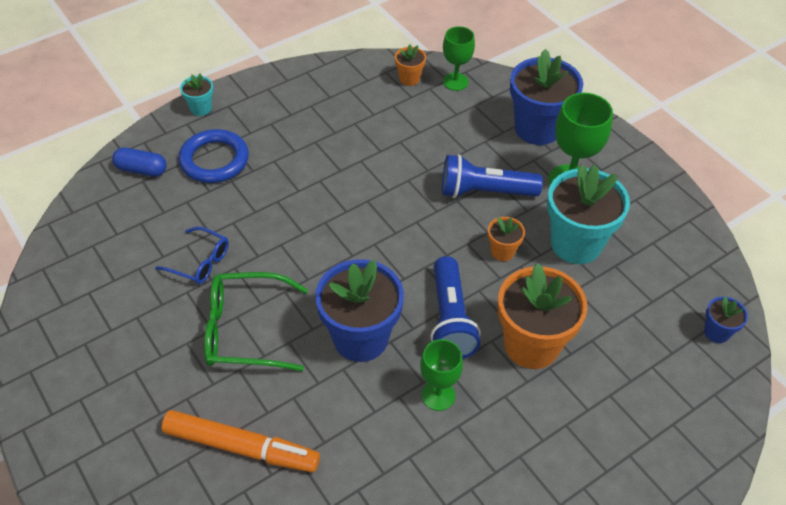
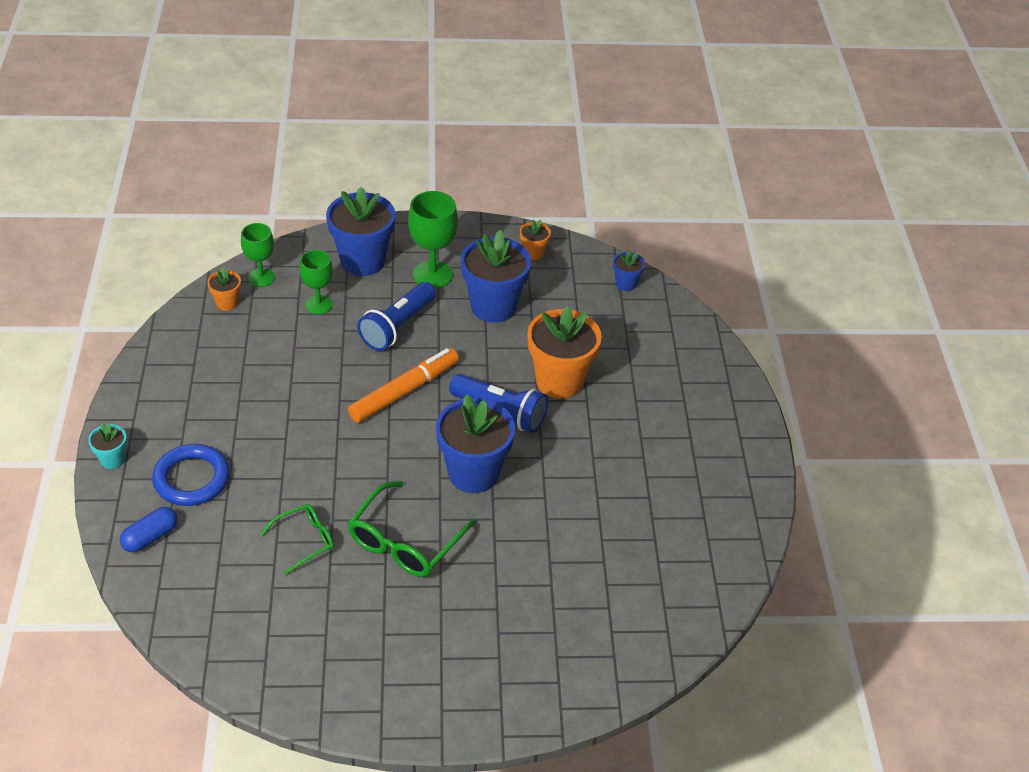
camera: 60 degrees left, 5 degrees down
blue glasses [155,227,229,284] -> green glasses [260,504,334,575]
orange marker [162,410,320,472] -> orange marker moved to [348,348,459,423]
green goblet [420,339,463,411] -> green goblet moved to [300,250,333,314]
orange flower pot [488,217,525,261] -> orange flower pot moved to [520,220,551,260]
turquoise flower pot [547,165,630,264] -> blue flower pot [461,230,531,323]

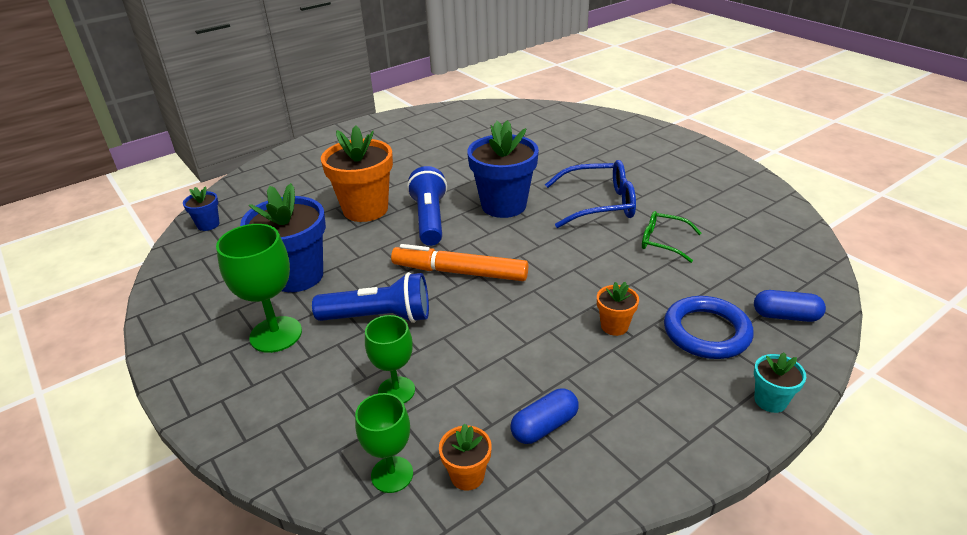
camera: 120 degrees left, 10 degrees down
blue flower pot [326,187,395,276] -> none
green glasses [348,481,476,577] -> blue glasses [545,160,636,228]
orange flower pot [520,220,551,260] -> orange flower pot moved to [597,282,639,336]
none -> blue capsule [510,389,579,444]

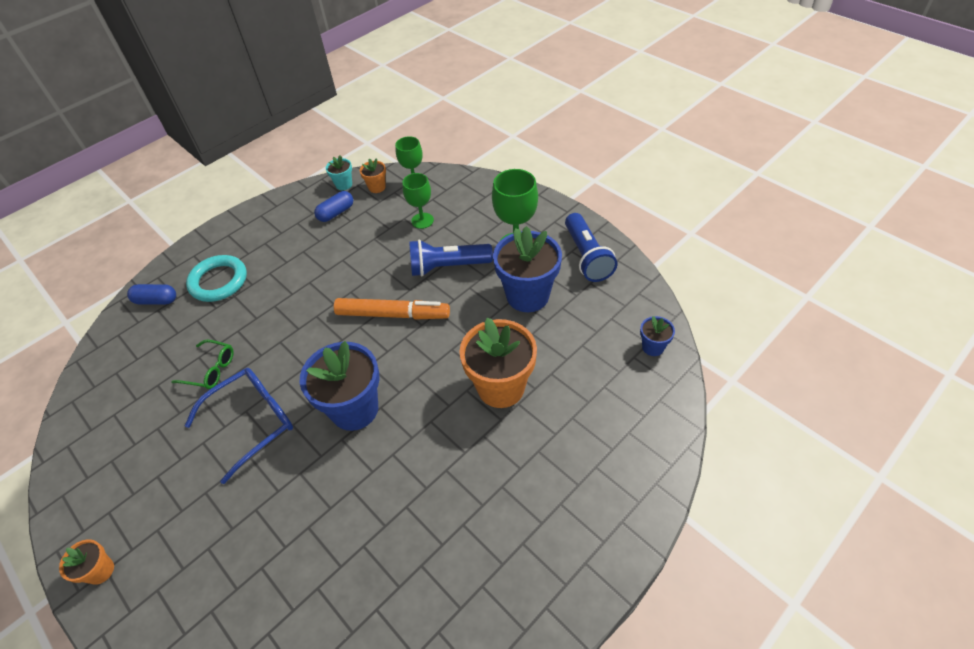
camera: 175 degrees right, 15 degrees up
blue flashlight [407,166,447,246] -> blue flashlight moved to [565,213,618,282]
blue glasses [545,160,636,228] -> blue glasses turned 150 degrees clockwise [185,368,293,484]
orange flower pot [597,282,639,336] -> orange flower pot moved to [59,539,114,585]
blue ring [664,296,754,359] -> turquoise ring [186,255,247,302]
turquoise flower pot [754,353,806,413] -> turquoise flower pot moved to [326,155,352,190]

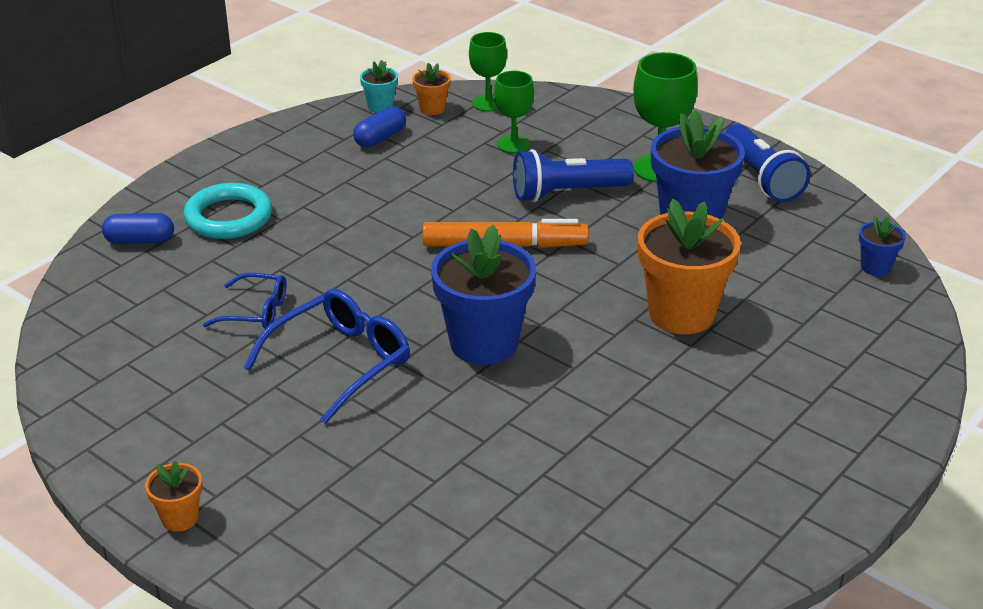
camera: 10 degrees left, 15 degrees down
green glasses [171,340,234,389] -> blue glasses [203,273,287,329]

